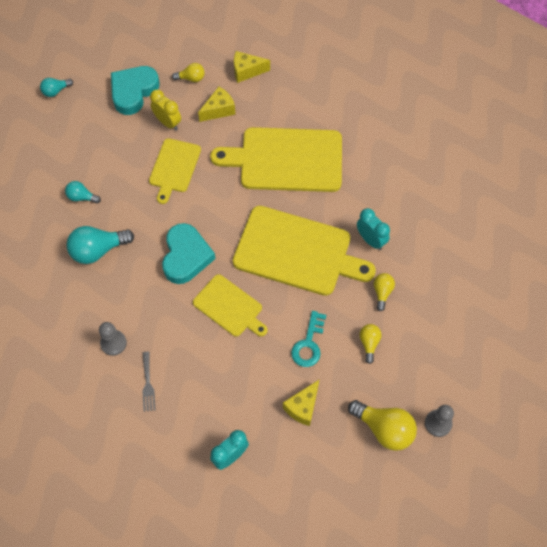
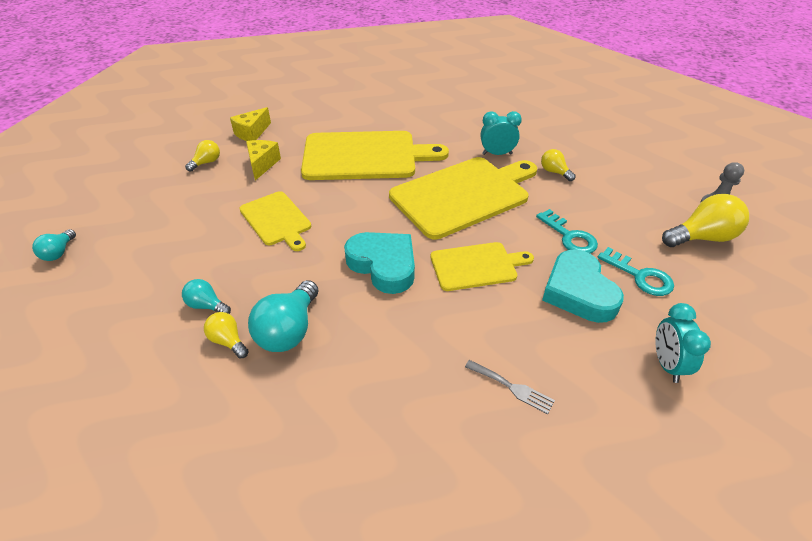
camera: 50 degrees left, 20 degrees down
turquoise light bulb [65,181,101,204] -> turquoise light bulb turned 60 degrees clockwise [182,279,231,314]
grey pawn [99,322,127,356] -> none
turquoise heart [111,66,160,115] -> turquoise heart moved to [542,249,624,323]
yellow clock [150,90,181,130] -> none
yellow cutting board [210,127,342,192] -> yellow cutting board turned 135 degrees counterclockwise [301,131,449,180]
yellow cheese [283,380,319,426] -> turquoise key [597,247,674,296]
yellow light bulb [359,324,381,364] -> yellow light bulb moved to [204,312,249,358]

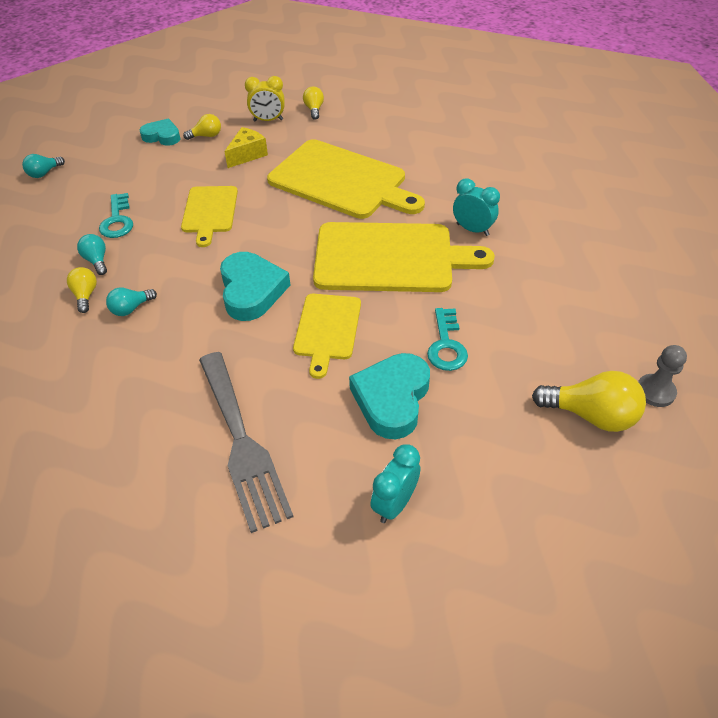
camera: 35 degrees right, 5 degrees up
yellow cheese [230,107,271,141] -> yellow clock [245,76,285,121]
turquoise light bulb [248,280,319,352] -> turquoise light bulb [106,288,157,316], size x0.55
yellow cutting board [431,242,534,291] -> yellow cutting board turned 75 degrees clockwise [293,294,361,379]
grey fork [465,360,555,414] -> grey fork [199,352,293,533], size x2.37
yellow light bulb [541,149,576,181] -> yellow light bulb moved to [303,86,324,120]
turquoise key [597,247,674,296] -> turquoise key moved to [99,193,133,238]
none -> turquoise heart [140,119,180,146]

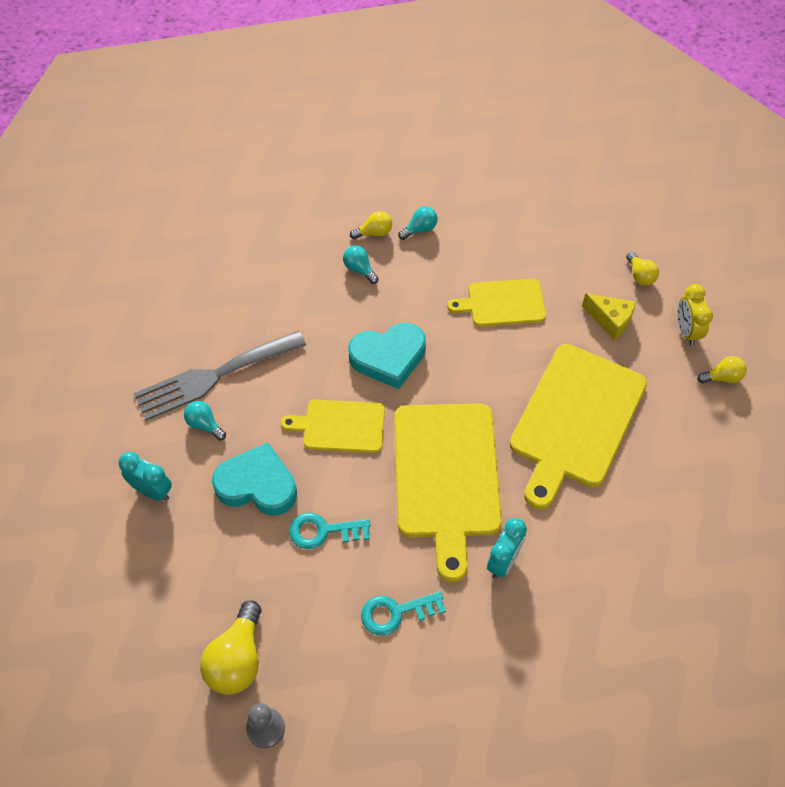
camera: 85 degrees right, 10 degrees up
turquoise light bulb [22,154,65,178] -> turquoise light bulb moved to [184,401,226,441]
turquoise key [99,193,133,238] -> turquoise key moved to [361,591,446,635]
turquoise heart [140,119,180,146] -> none

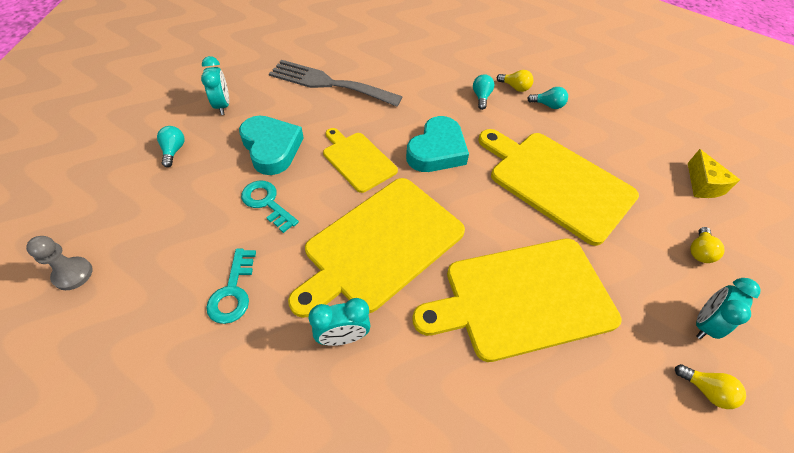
camera: 45 degrees right, 5 degrees down
turquoise light bulb [184,401,226,441] -> turquoise light bulb moved to [157,126,185,167]
yellow light bulb [200,601,261,695] -> none
turquoise heart [348,323,426,389] -> turquoise heart turned 90 degrees counterclockwise [406,116,469,172]
turquoise key [361,591,446,635] -> turquoise key turned 120 degrees counterclockwise [206,248,256,324]
yellow cutting board [447,279,546,327] -> yellow cutting board [478,129,639,246], size x1.79
yellow cheese [582,293,636,340] -> yellow cheese moved to [688,149,740,198]
yellow clock [677,284,713,346] -> turquoise clock [696,278,760,339]

